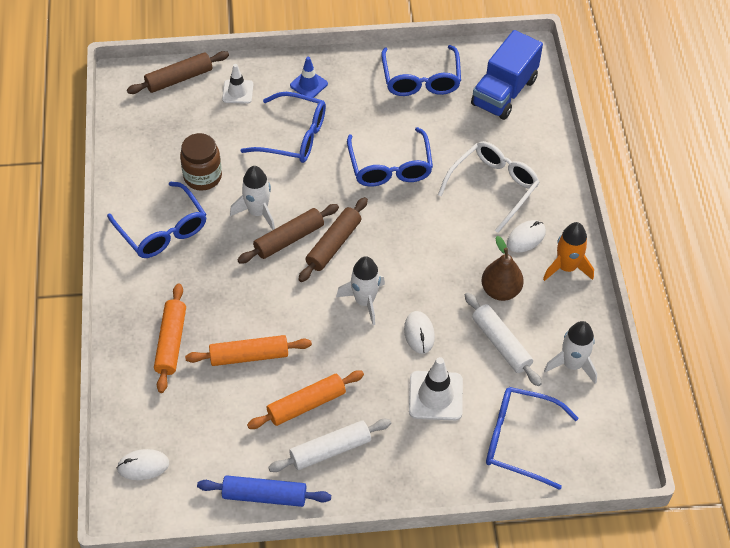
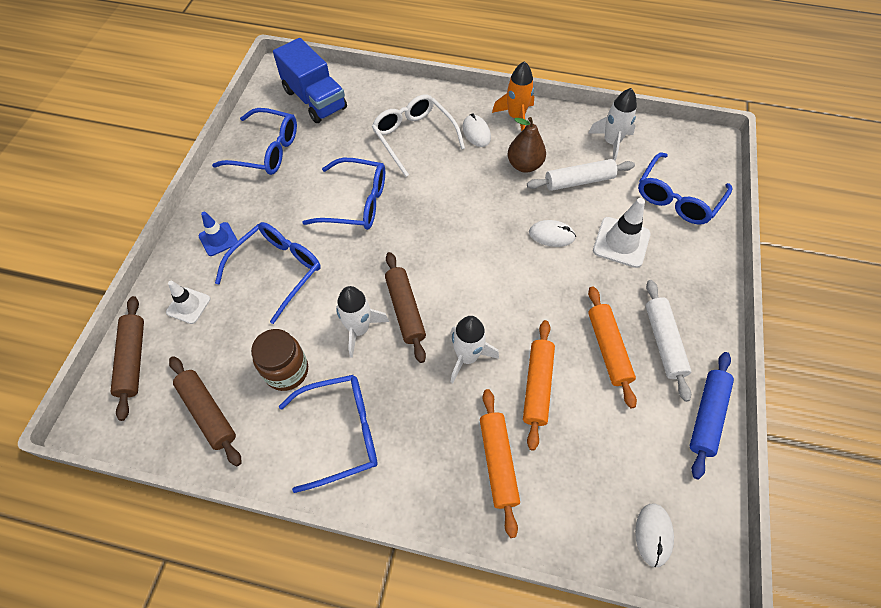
camera: 70 degrees left, 5 degrees up
orange rolling pin [154,283,186,393] -> orange rolling pin turned 60 degrees clockwise [480,389,520,538]
brown rolling pin [298,197,368,282] -> brown rolling pin moved to [169,356,241,466]
white rocket [336,256,385,325] -> white rocket moved to [451,316,499,383]

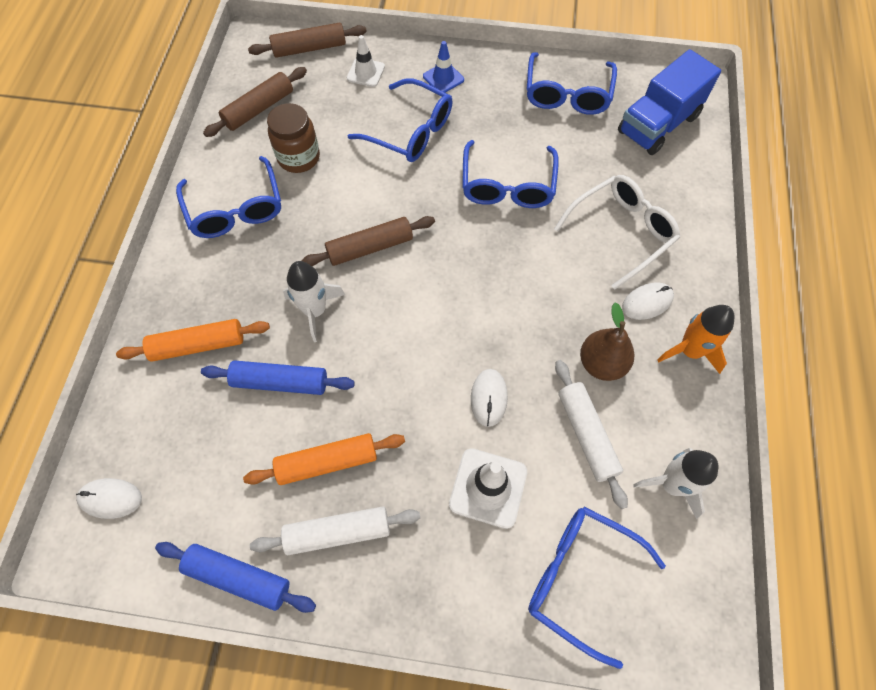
camera: 85 degrees right, 5 degrees up
white rocket [336,286,389,358] -> none
orange rolling pin [523,320,555,451] -> blue rolling pin [201,361,355,395]

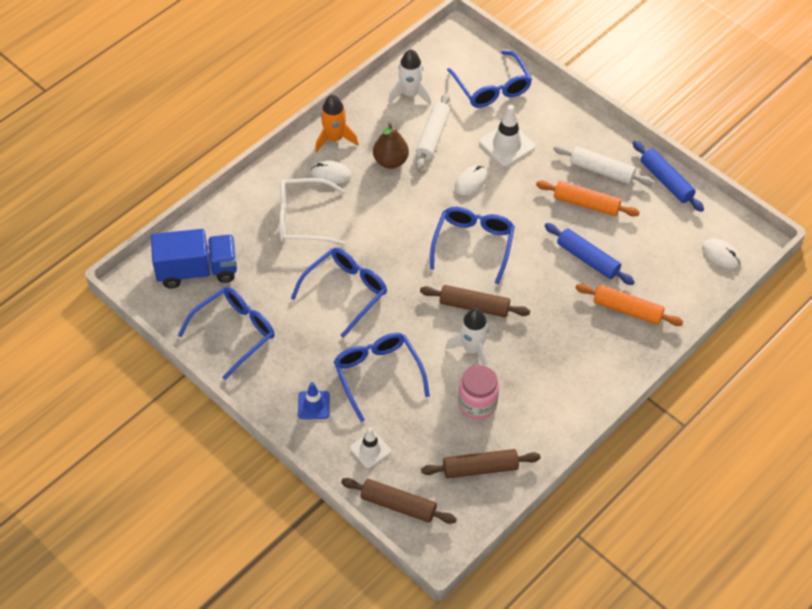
camera: 145 degrees left, 10 degrees down
blue glasses [176,156,281,238] -> blue glasses moved to [430,207,515,284]
brown jar [267,103,320,173] -> pink jar [458,365,499,420]
white rocket [283,261,345,342] -> white rocket moved to [445,308,489,366]

